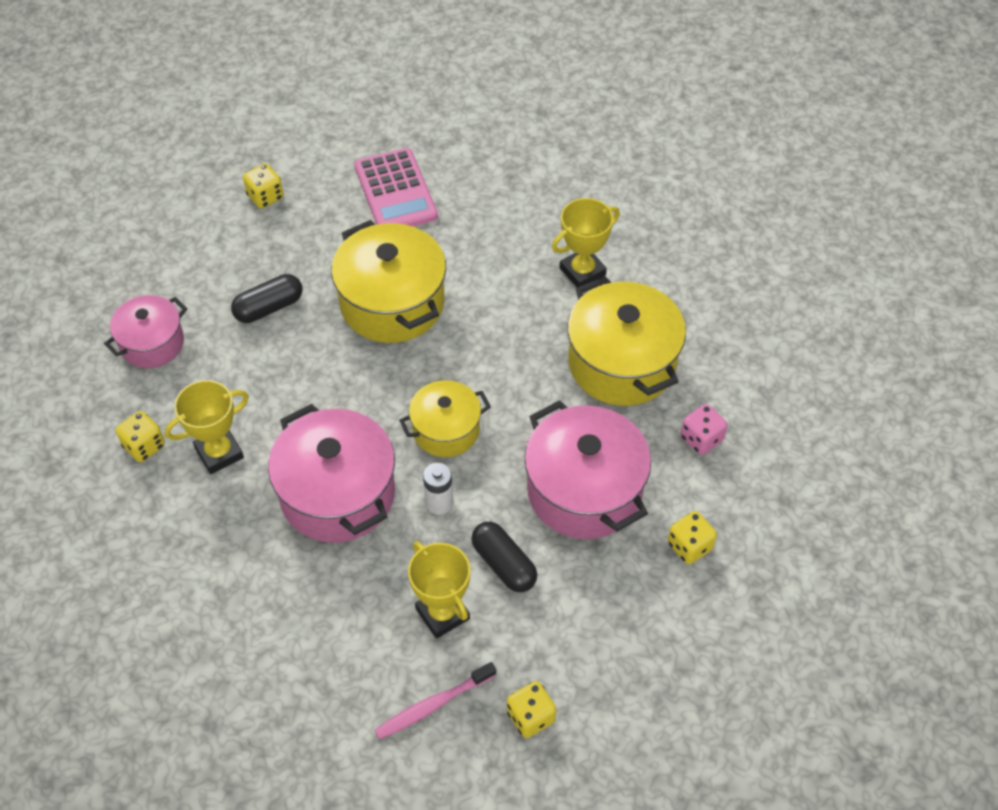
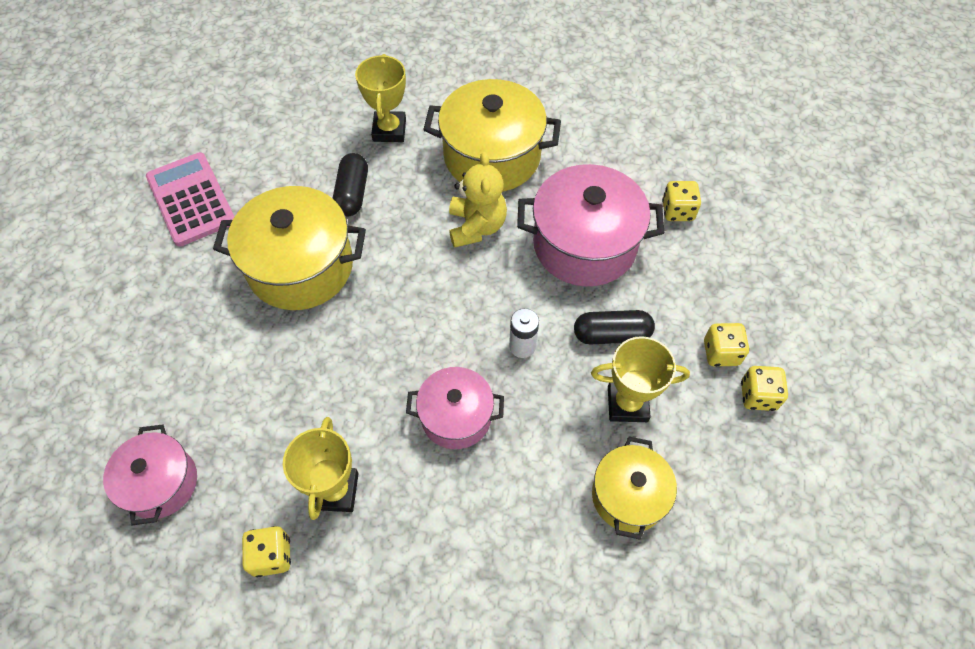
camera: 55 degrees left, 5 degrees up
black capsule [231,274,302,323] -> black capsule moved to [333,153,368,216]
yellow dice [243,163,284,209] -> yellow dice moved to [704,323,749,366]
pink pot [268,404,395,543] -> pink pot [406,367,504,449], size x0.60
pink calculator [354,148,438,226] -> pink calculator turned 135 degrees counterclockwise [146,152,234,246]
pink toothbrush [374,662,496,740] -> none
yellow pot [399,380,491,457] -> yellow pot moved to [592,437,677,540]
pink dice [681,404,728,455] -> none
none -> yellow teddy bear [449,152,507,248]

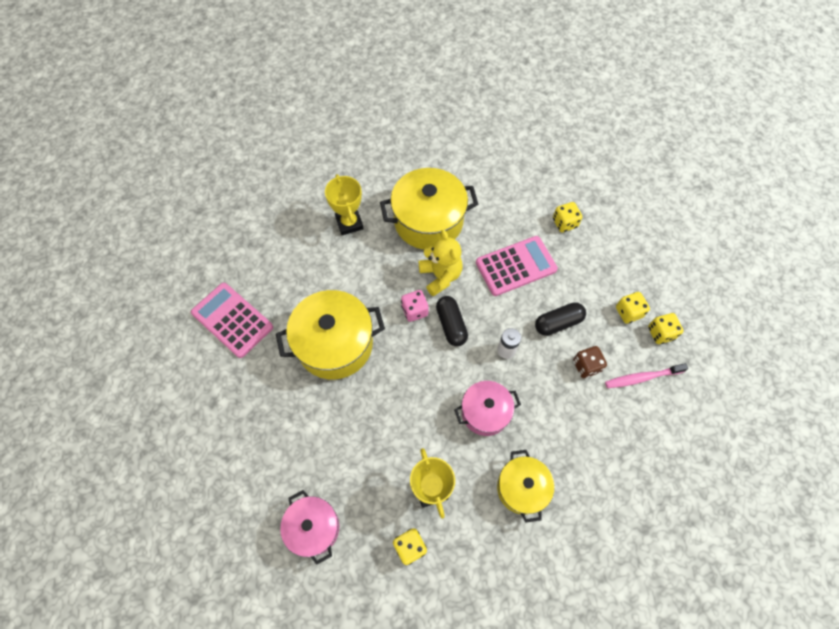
camera: 20 degrees left, 5 degrees up
black capsule [333,153,368,216] -> black capsule moved to [436,296,468,346]
pink pot [517,164,664,287] -> pink calculator [476,236,558,296]
yellow trophy [591,336,690,422] -> brown dice [573,346,607,378]
yellow pot [592,437,677,540] -> yellow pot moved to [497,450,555,523]
none -> pink dice [401,290,429,322]
none -> pink toothbrush [605,363,688,388]

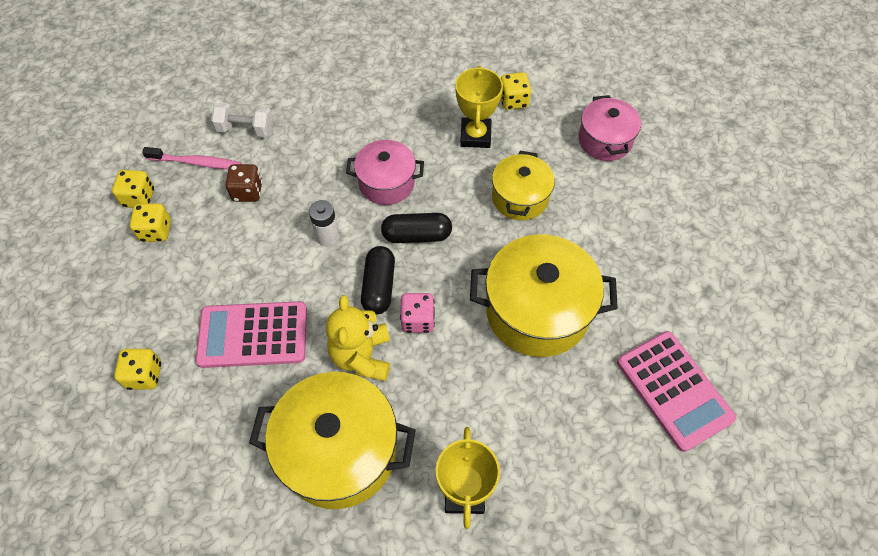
camera: 160 degrees left, 5 degrees down
yellow pot [497,450,555,523] -> yellow pot moved to [492,151,555,220]
black capsule [535,302,586,336] -> black capsule moved to [381,213,452,243]
none -> white dumbbell [211,103,273,137]

